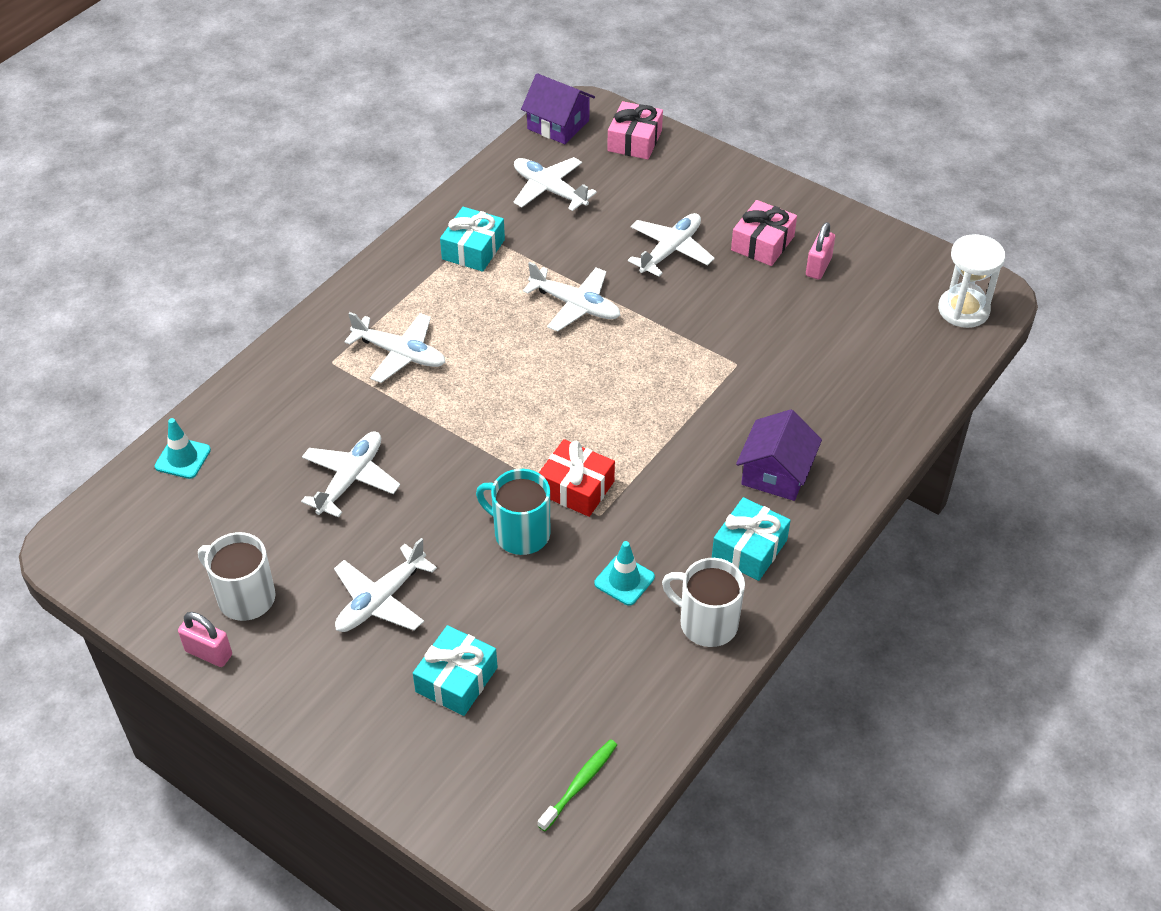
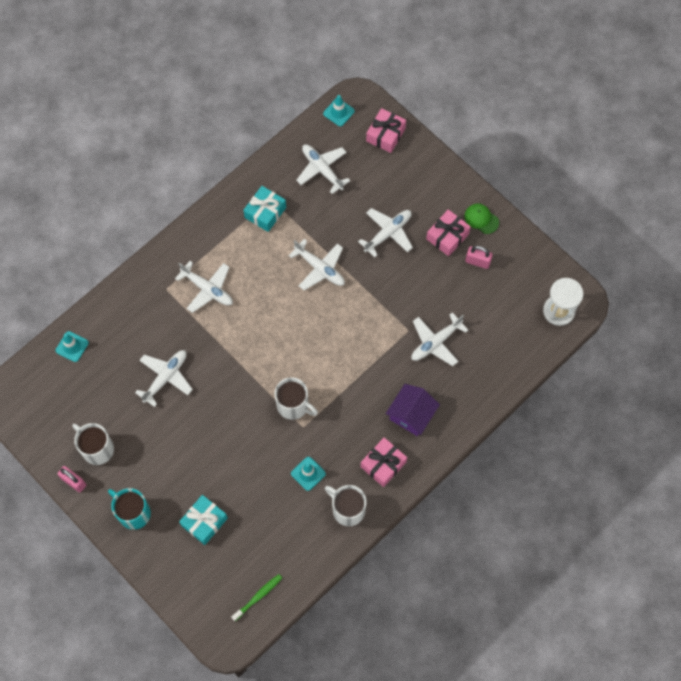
camera: 10 degrees right, 20 degrees up
white plane [334,538,437,632] -> white plane moved to [411,312,468,366]
turquoise mug [476,469,550,555] -> turquoise mug moved to [108,488,151,530]
purple house [521,73,595,144] -> turquoise traffic cone [323,95,355,126]
red gift [539,439,615,517] -> white mug [275,377,318,420]
turquoise gift [712,497,791,581] -> pink gift [361,437,407,487]
pink padlock [806,222,835,280] -> pink padlock turned 75 degrees clockwise [465,246,493,269]
none -> green cap [464,204,499,234]

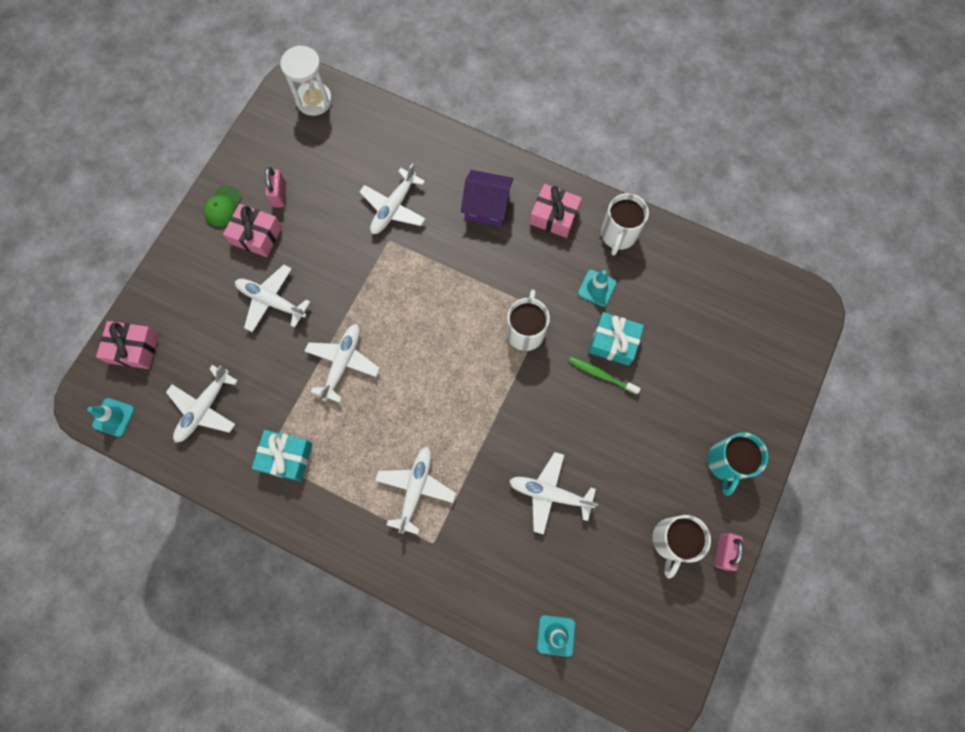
camera: 110 degrees left, 5 degrees up
turquoise gift [179,495,228,545] -> turquoise gift moved to [589,312,644,366]
green toothbrush [231,574,282,621] -> green toothbrush moved to [568,356,641,395]
white plane [411,312,468,366] -> white plane turned 90 degrees clockwise [360,163,426,234]

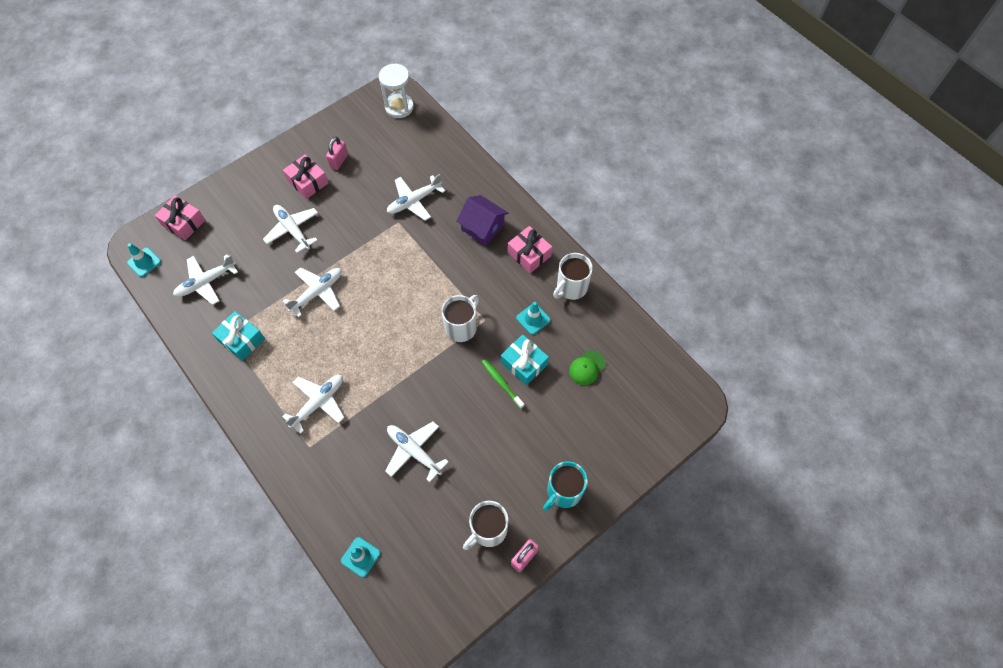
camera: 25 degrees right, 10 degrees down
green cap [204,186,242,227] -> green cap moved to [569,350,606,385]

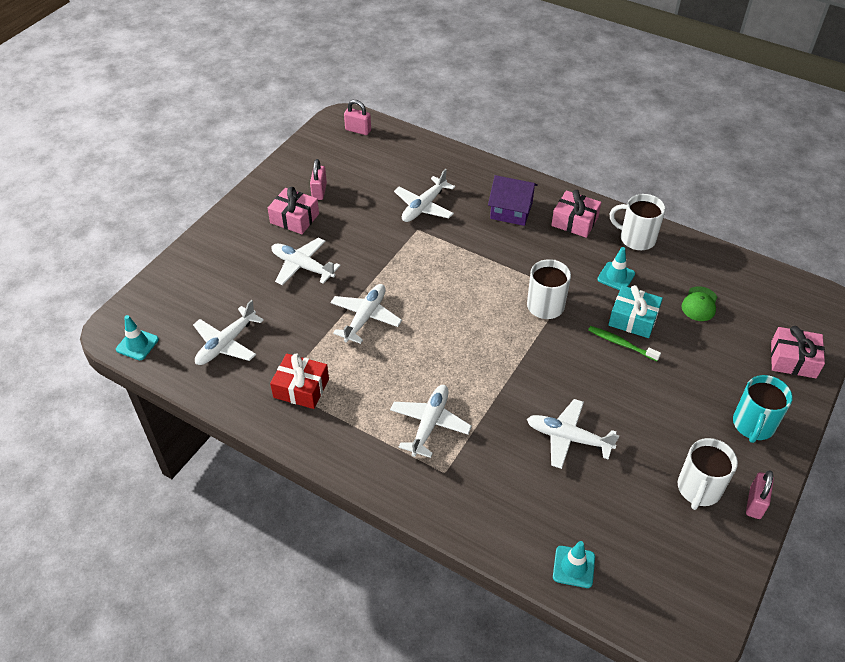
camera: 20 degrees left, 15 degrees down
pink gift [154,195,205,240] -> pink gift moved to [771,326,825,378]
turquoise gift [212,311,265,361] -> red gift [270,353,329,409]
white hourglass [379,64,414,118] -> pink padlock [344,100,371,135]
white mug [553,253,593,300] -> white mug turned 90 degrees clockwise [610,194,666,250]

